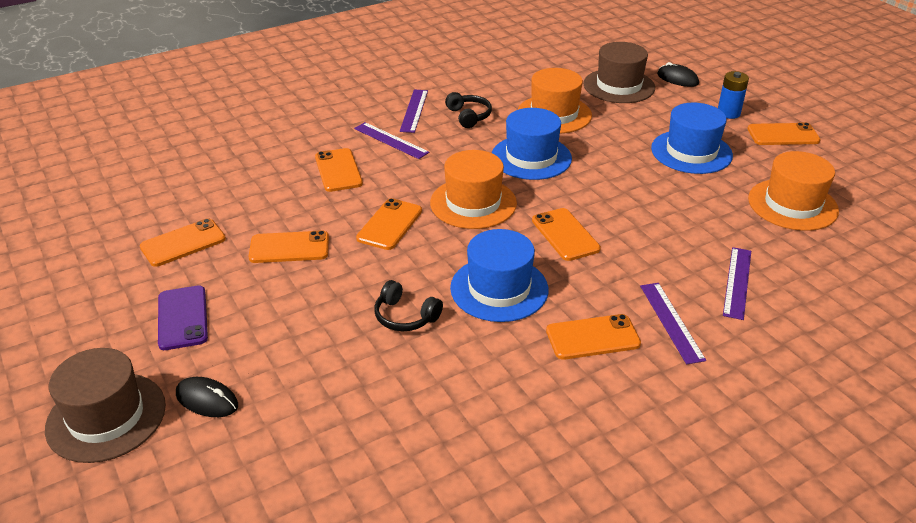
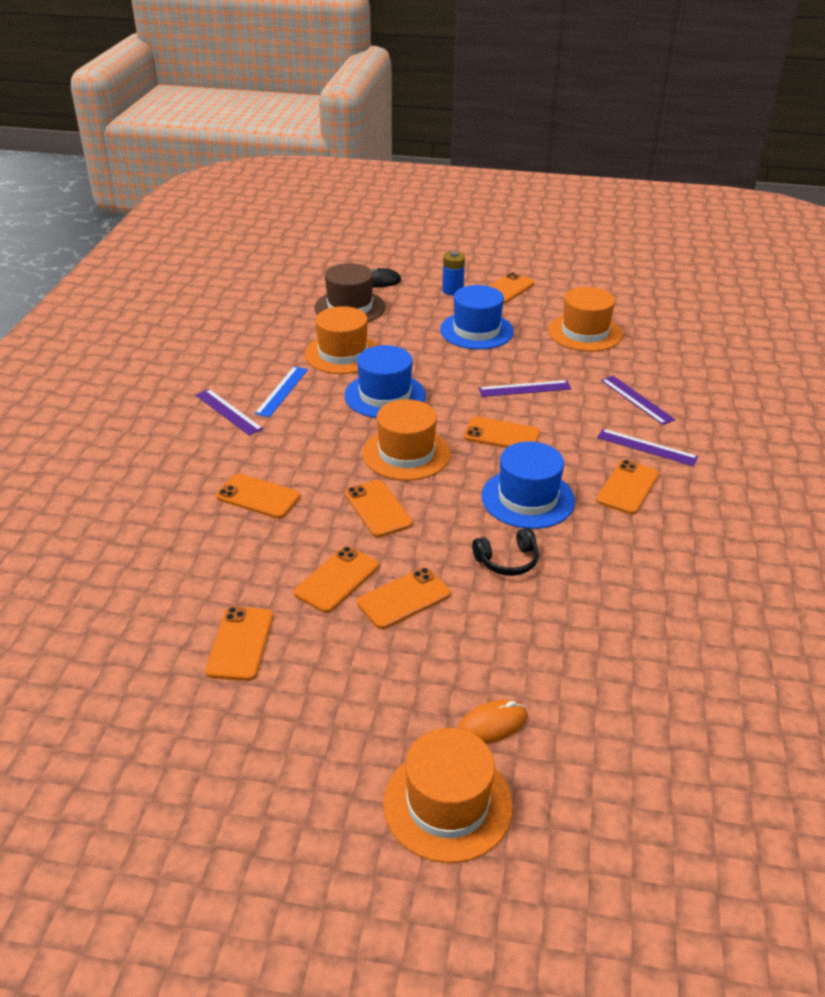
camera: 50 degrees left, 0 degrees up
brown hat [45,348,166,463] -> orange hat [383,728,513,863]
purple phone [158,286,208,350] -> none
black mouse [176,377,238,417] -> orange mouse [458,700,528,744]
purple ruler [354,122,429,159] -> purple ruler moved to [479,380,571,397]
black headphones [445,92,492,128] -> blue ruler [254,366,308,417]
none -> orange phone [357,567,451,629]

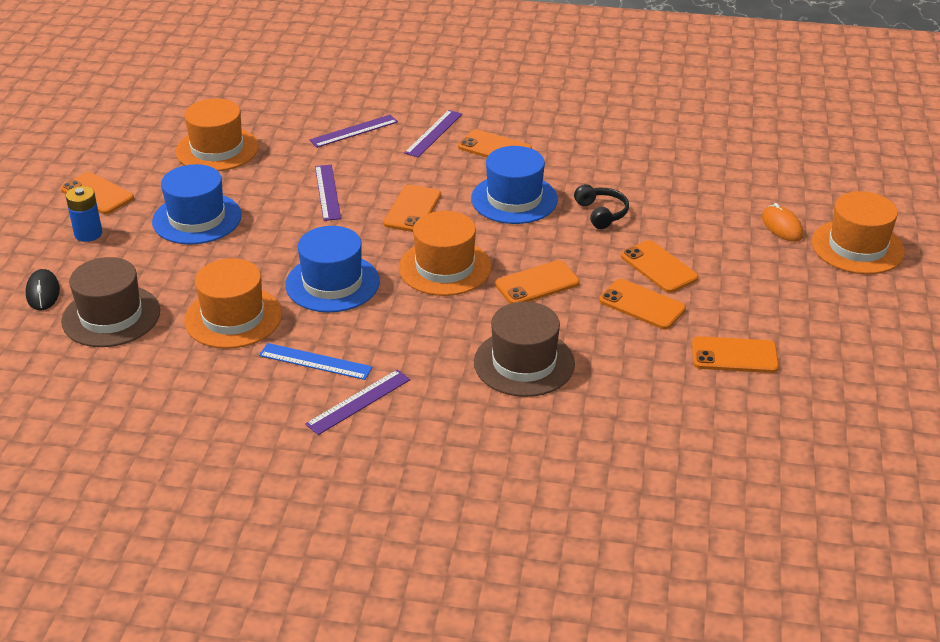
camera: 90 degrees left, 0 degrees up
orange phone [216,474,301,519] -> brown hat [474,302,575,397]

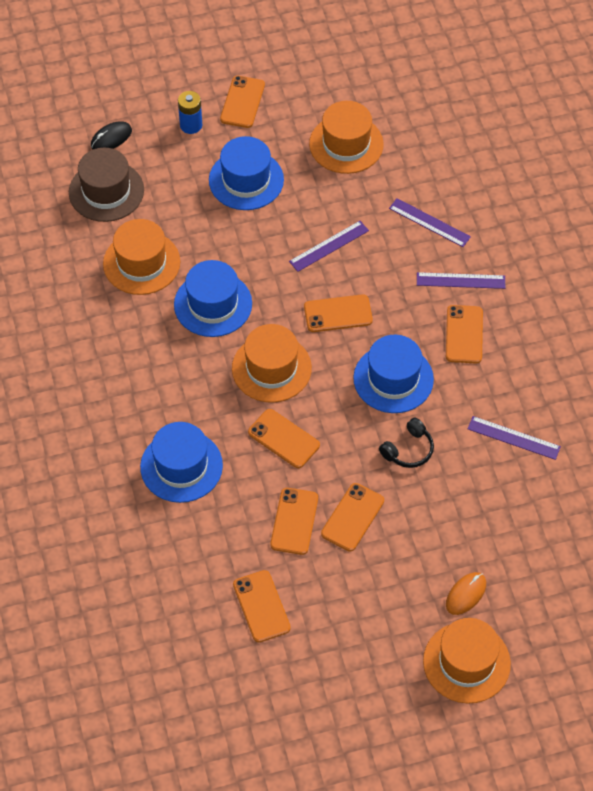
camera: 65 degrees right, 20 degrees up
blue ruler [259,343,373,380] -> none
purple ruler [305,370,410,435] -> purple ruler moved to [468,416,561,460]
brown hat [474,302,575,397] -> blue hat [140,422,223,503]

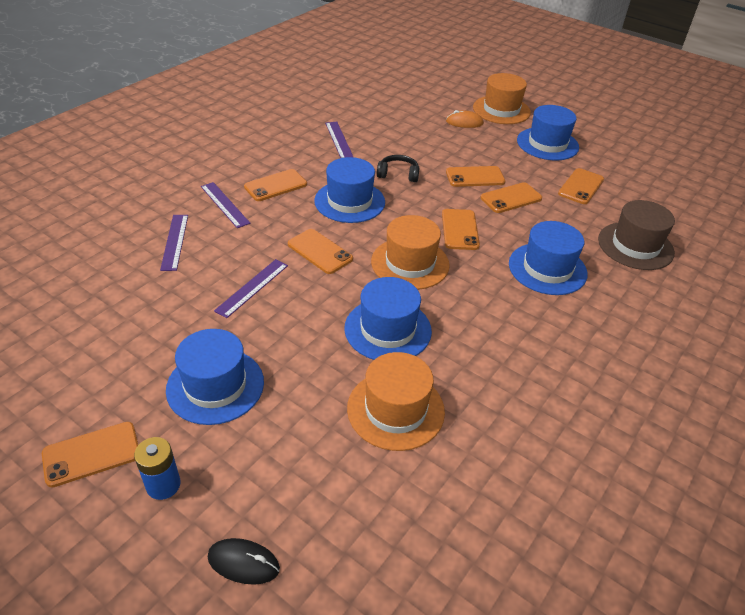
camera: 130 degrees left, 15 degrees down
brown hat [69,148,144,222] -> brown hat moved to [598,200,675,270]
purple ruler [289,221,369,272] -> purple ruler turned 75 degrees counterclockwise [214,259,288,318]
orange hat [309,101,384,174] -> none
none -> blue hat [517,105,579,160]

